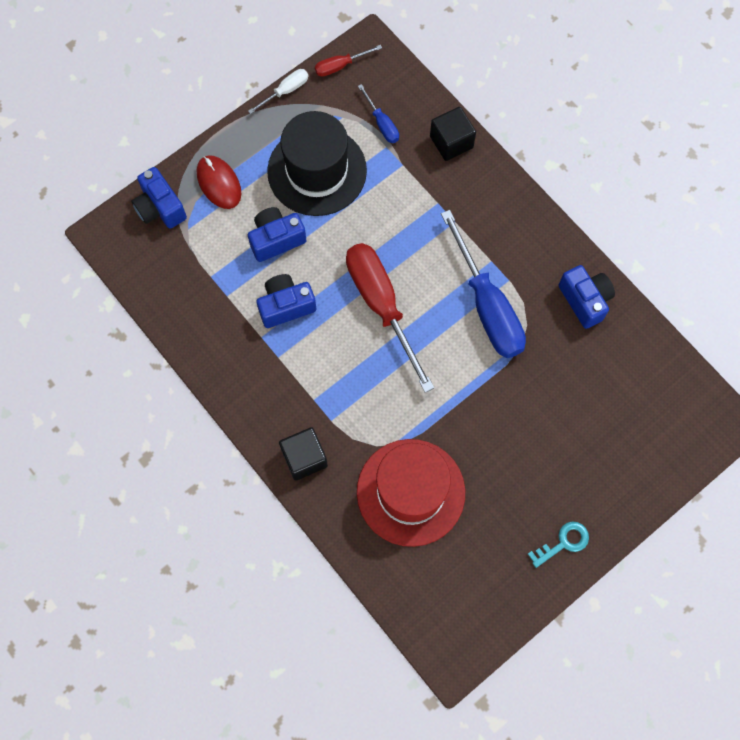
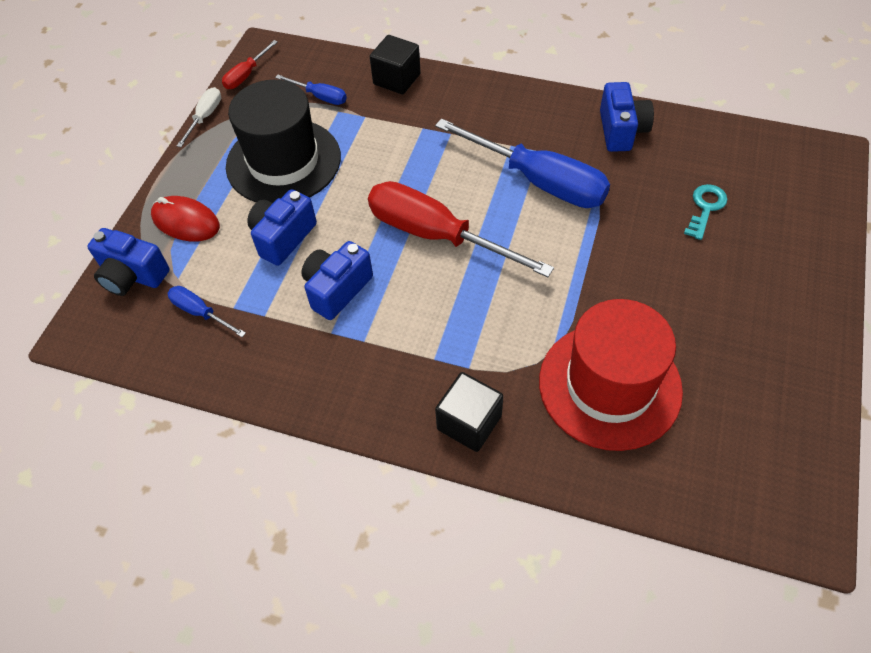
camera: 30 degrees left, 15 degrees down
turquoise key [528,522,589,568] -> turquoise key moved to [684,184,728,240]
blue camera [559,265,615,329] -> blue camera turned 60 degrees clockwise [600,82,654,152]
none -> blue screwdriver [167,286,246,337]

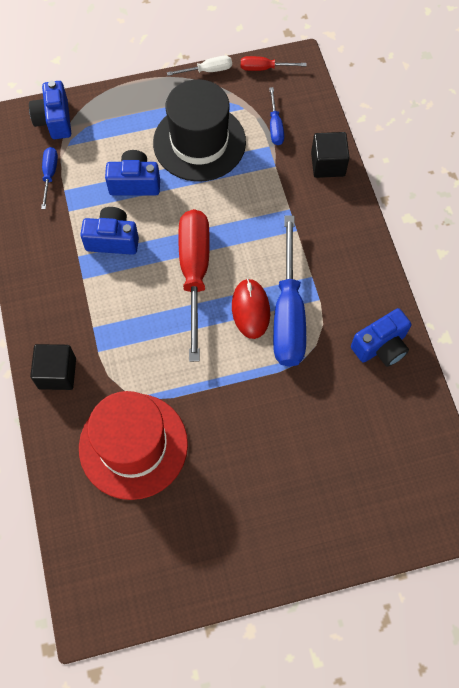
camera: 55 degrees right, 10 degrees up
red mouse [151,196,220,241] -> red mouse moved to [232,279,270,339]
turquoise key [684,184,728,240] -> none

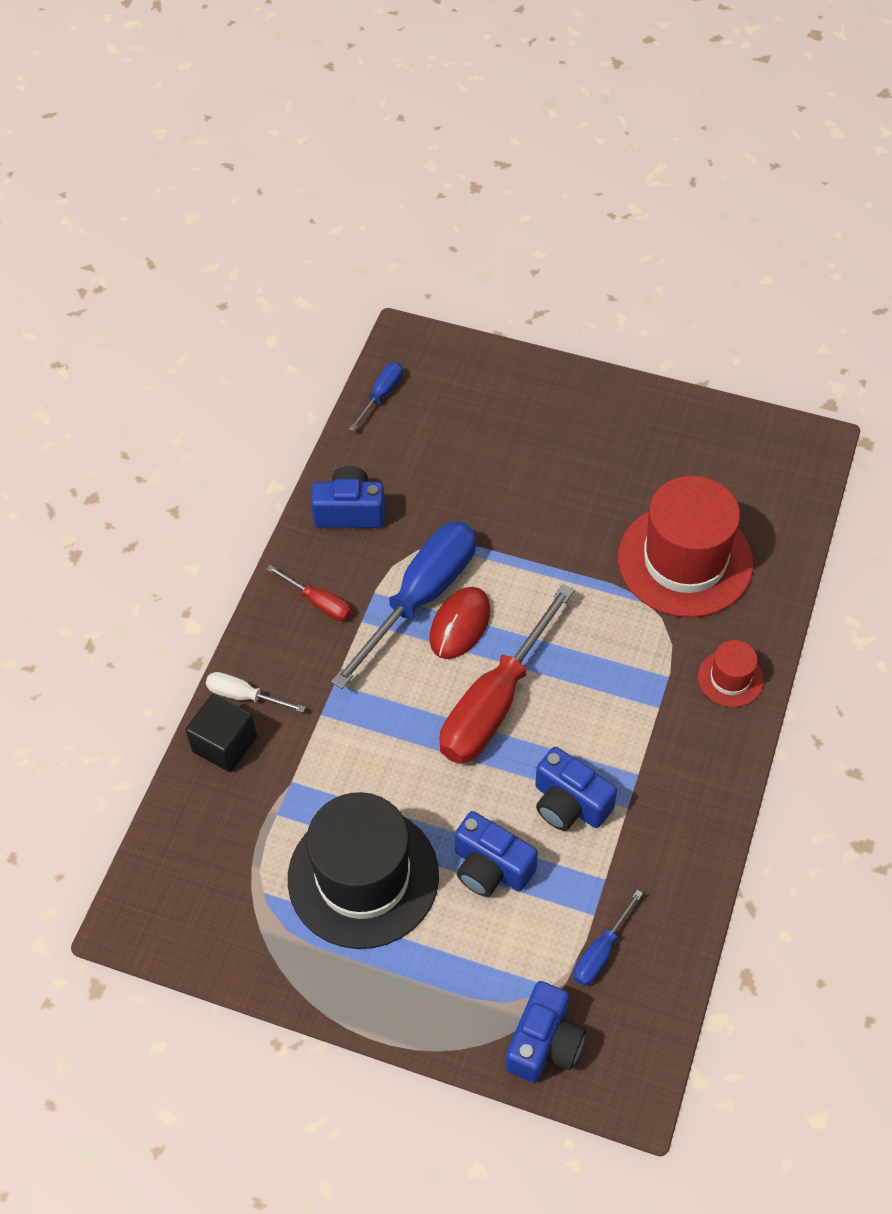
camera: 145 degrees left, 10 degrees down
black cube [30,344,76,390] -> red hat [698,640,764,707]
white screwdriver [167,56,232,76] -> white screwdriver moved to [206,672,306,713]
red screwdriver [241,56,306,71] -> red screwdriver moved to [266,565,351,621]
blue screwdriver [269,87,284,145] -> blue screwdriver moved to [349,362,403,431]

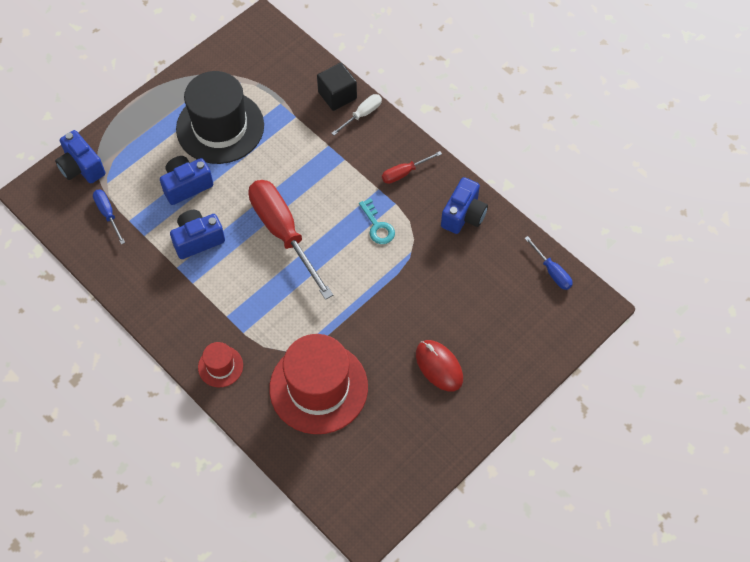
camera: 115 degrees right, 5 degrees up
blue screwdriver [331,522,476,689] -> turquoise key [359,198,395,244]
red mouse [429,587,491,659] -> red mouse moved to [416,340,463,391]

